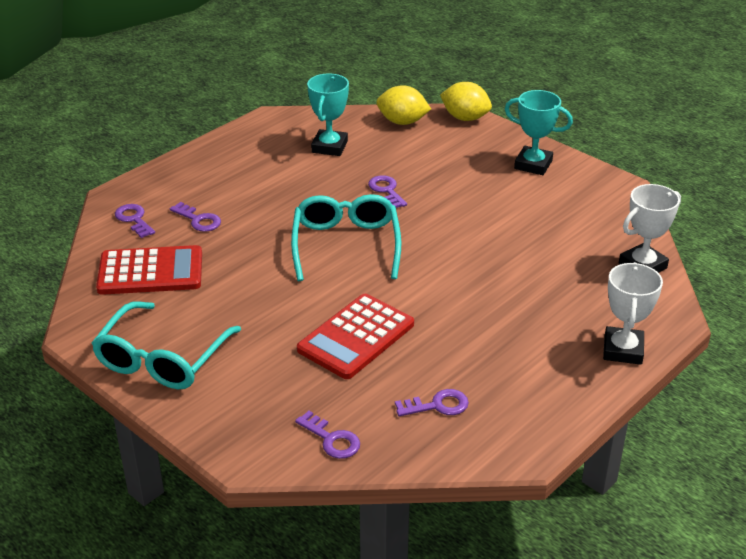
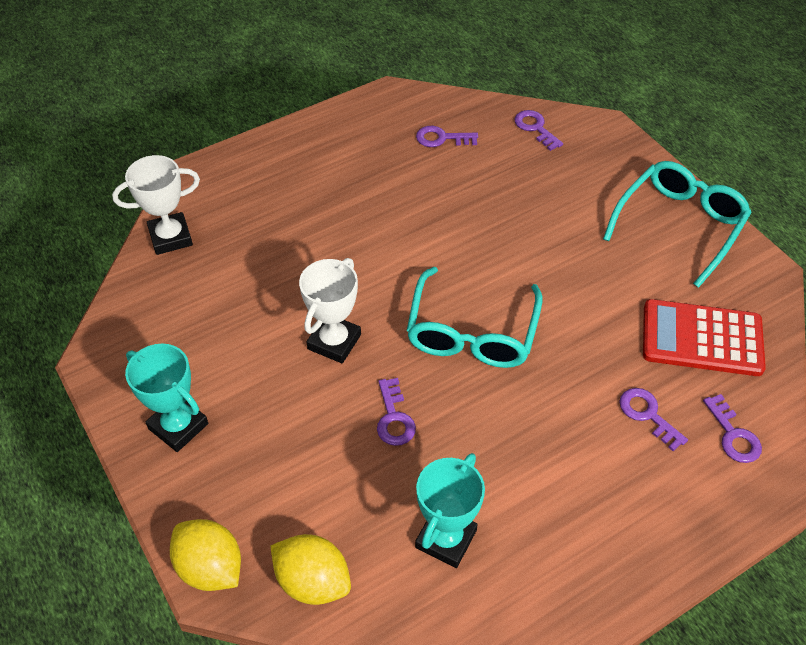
camera: 165 degrees left, 15 degrees up
red calculator [297,294,414,379] -> none
white trophy [603,262,663,365] -> white trophy moved to [299,258,361,363]

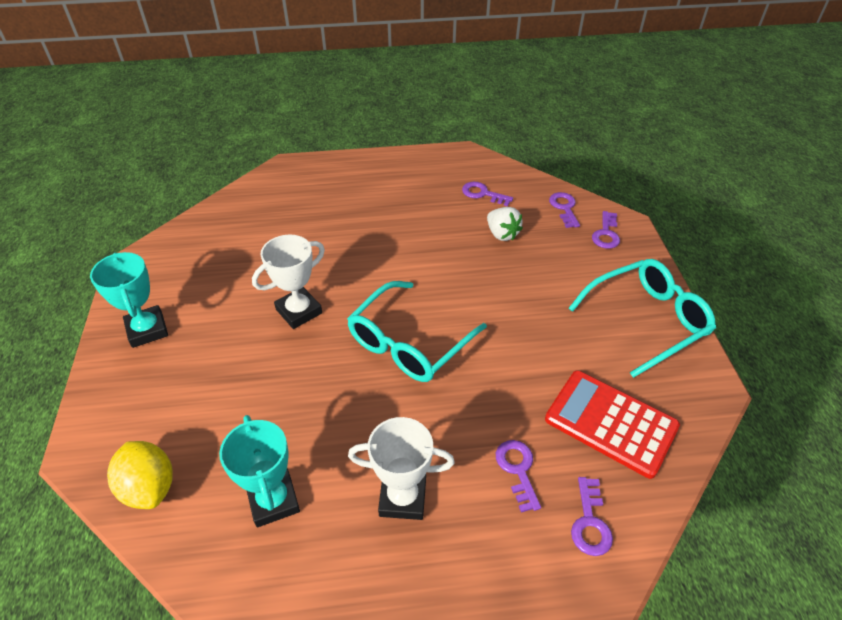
camera: 25 degrees right, 5 degrees down
white trophy [112,155,200,255] -> white trophy moved to [348,417,455,520]
yellow lemon [170,519,241,591] -> none
purple key [377,378,416,446] -> purple key moved to [592,211,620,249]
turquoise trophy [415,453,485,568] -> turquoise trophy turned 75 degrees counterclockwise [219,415,300,527]
none -> white strawberry [487,207,523,241]

